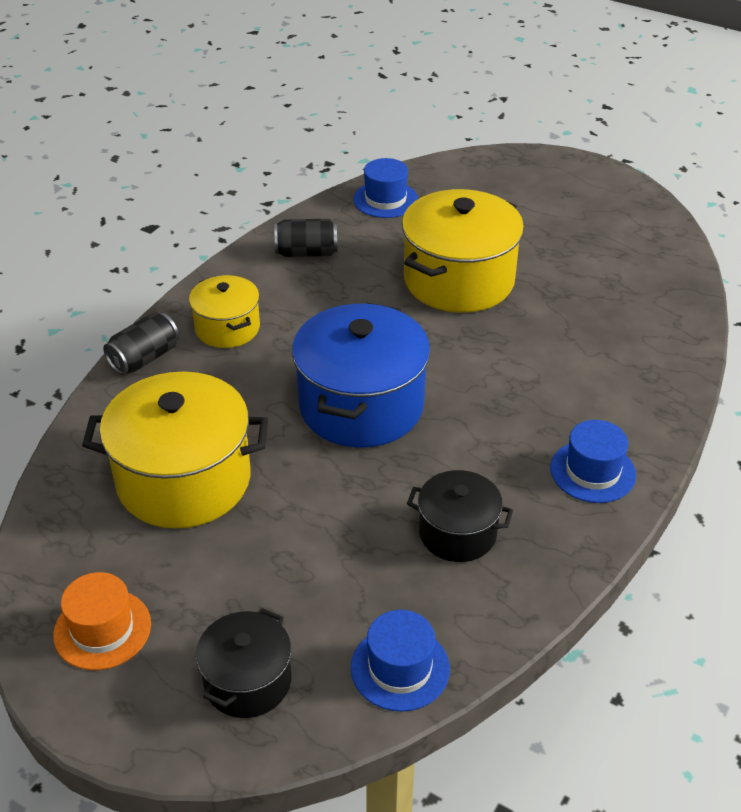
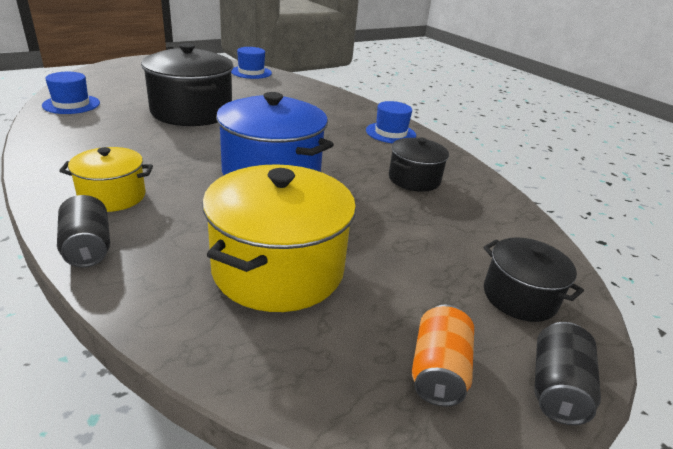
camera: 70 degrees left, 10 degrees down
orange hat [53,572,151,670] -> orange can [412,305,474,407]
black can [274,219,338,257] -> black can moved to [534,322,601,425]
blue hat [351,610,450,712] -> blue hat moved to [231,47,272,79]
yellow pot [402,189,524,313] -> black pot [141,43,233,126]

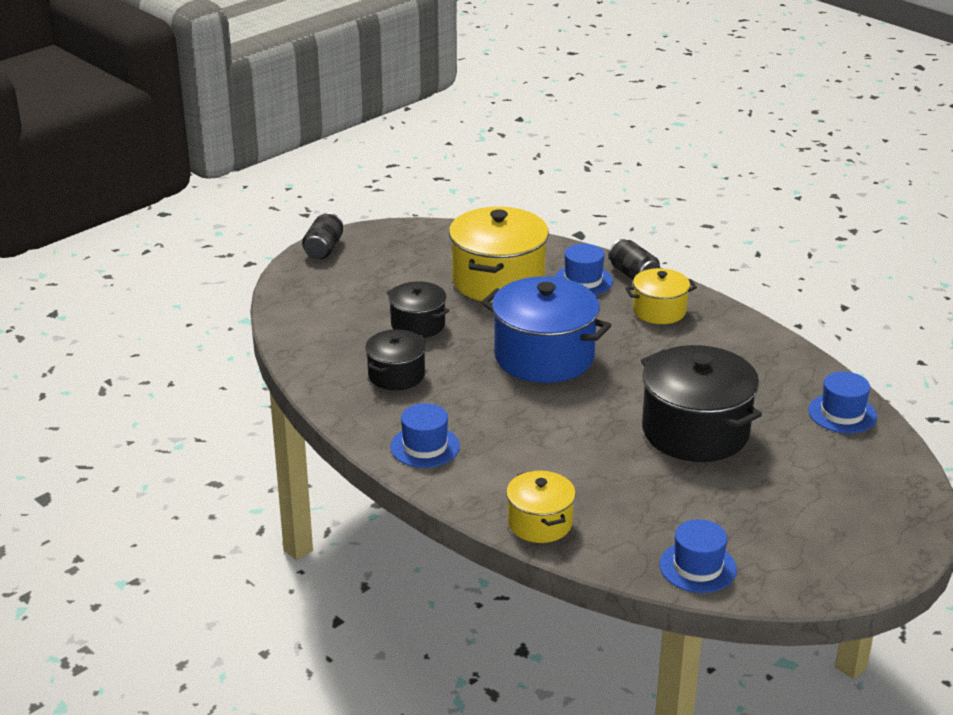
camera: 175 degrees right, 0 degrees up
orange can [412,305,474,407] -> none
black pot [483,237,584,322] -> black pot moved to [386,281,449,338]
none -> yellow pot [506,471,576,543]
none -> blue hat [554,244,613,295]

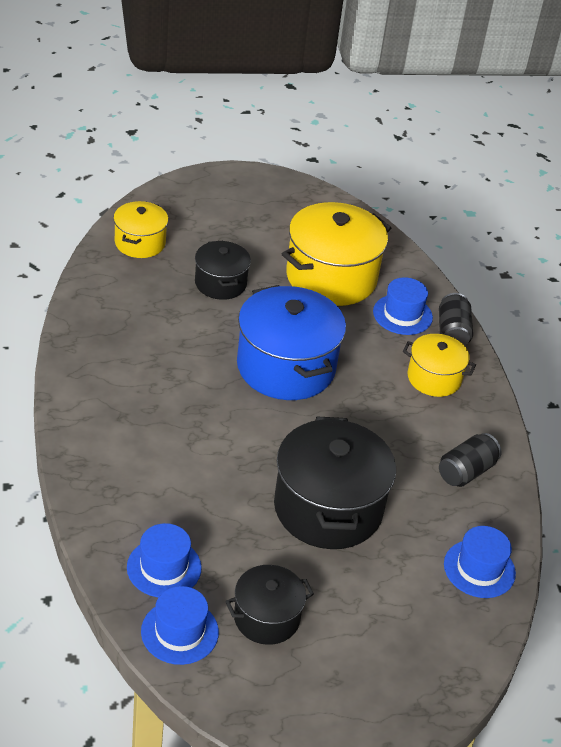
camera: 30 degrees right, 10 degrees up
black can [302,213,343,259] -> black can moved to [439,433,502,487]
black pot [365,329,426,390] -> black pot moved to [225,565,314,645]
blue hat [390,403,460,468] -> blue hat moved to [127,523,202,597]
yellow pot [506,471,576,543] -> yellow pot moved to [113,201,168,258]

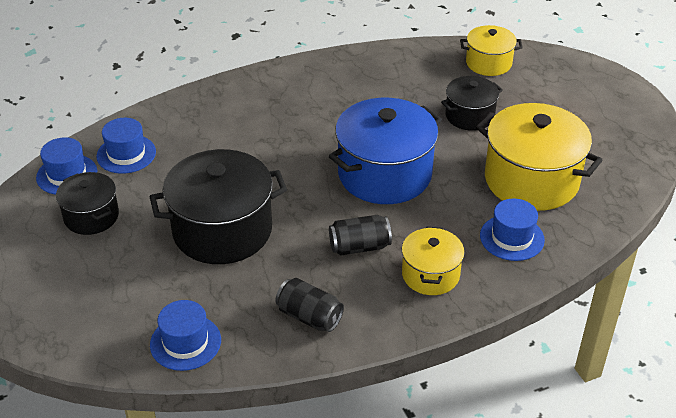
camera: 80 degrees right, 0 degrees up
black can [439,293,473,346] -> black can moved to [329,215,392,256]

